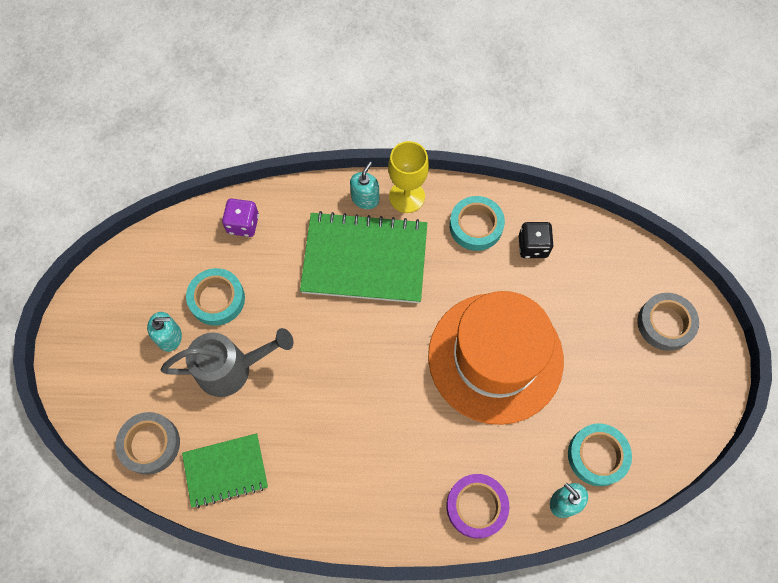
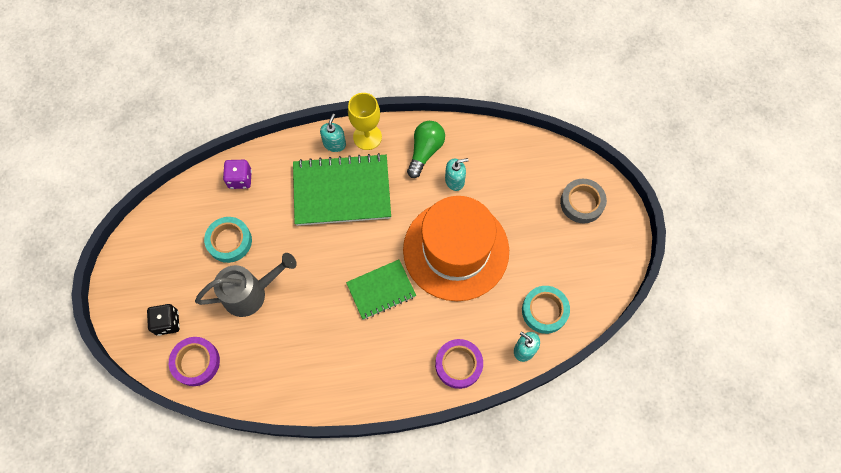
camera: 10 degrees left, 0 degrees up
grey tape [116,412,180,475] -> purple tape [169,337,220,386]
turquoise soap dispenser [147,312,182,352] -> turquoise soap dispenser moved to [445,158,469,191]
green notebook [182,433,268,508] -> green notebook moved to [346,260,416,320]
turquoise tape [449,196,505,251] -> green light bulb [407,121,445,178]
black dice [519,222,554,258] -> black dice moved to [147,304,180,336]

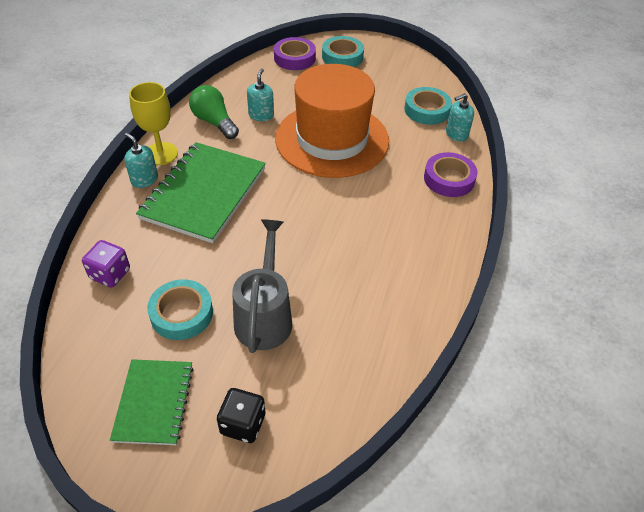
camera: 65 degrees left, 20 degrees down
purple tape [169,337,220,386] -> purple tape moved to [274,37,316,70]
green notebook [346,260,416,320] -> green notebook moved to [110,359,194,445]
grey tape [560,179,607,223] -> turquoise tape [322,36,364,67]

